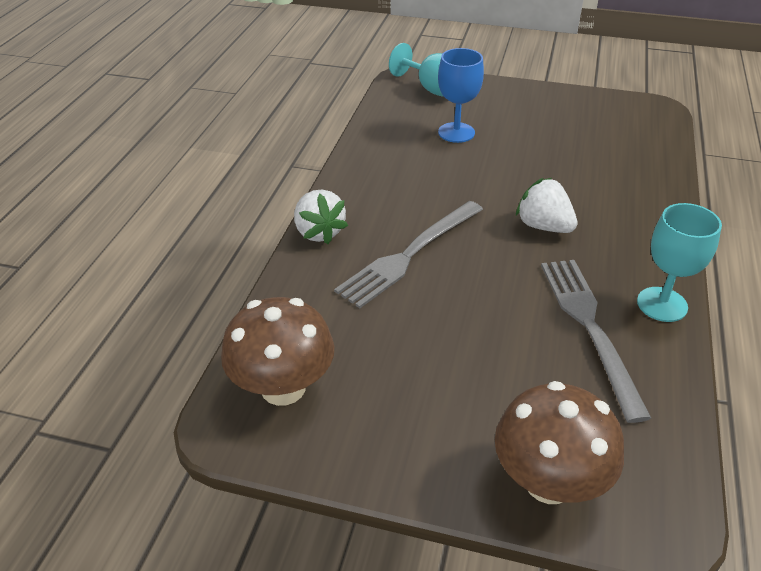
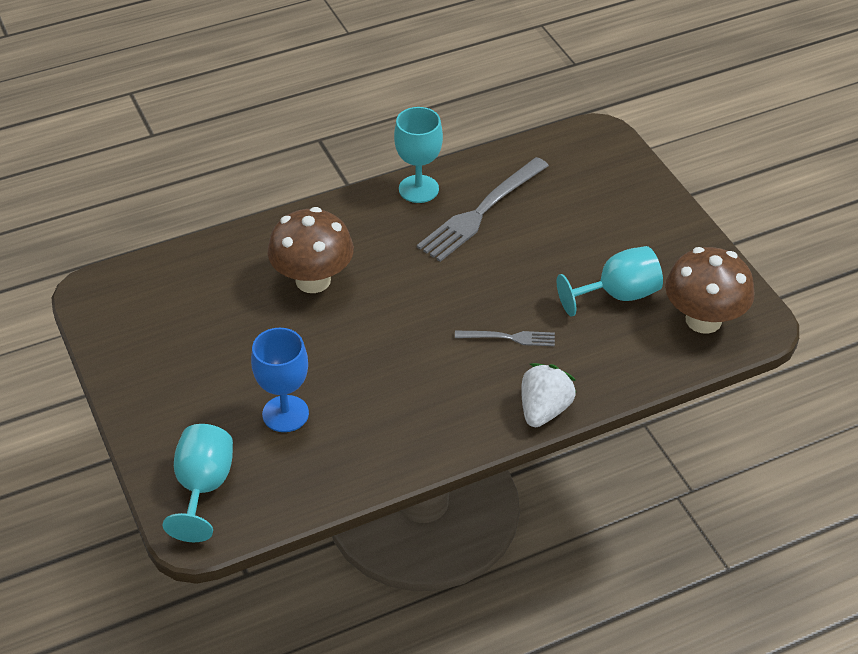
camera: 130 degrees left, 5 degrees up
grey fork [334,201,483,308] -> grey fork [455,331,555,346], size x0.52
brown mushroom [495,381,624,504] -> brown mushroom moved to [268,207,354,293]
white strawberry [516,178,578,233] -> none
none -> turquoise goblet [557,246,663,317]

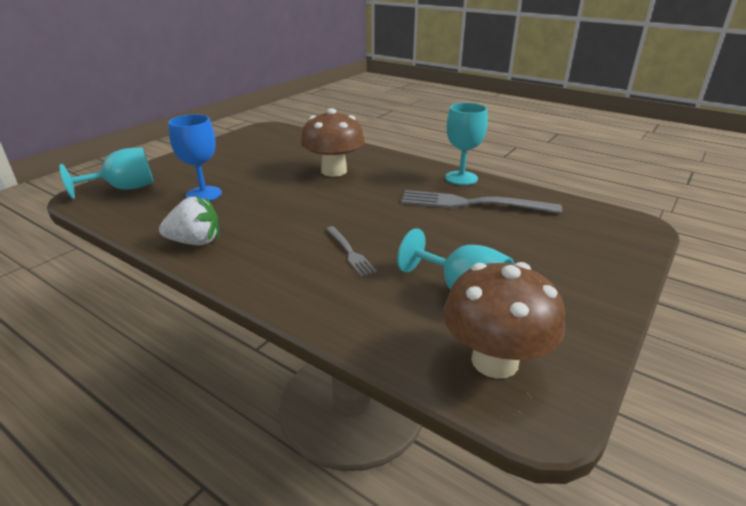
camera: 60 degrees right, 15 degrees down
white strawberry [521,363,576,427] -> white strawberry moved to [159,196,219,245]

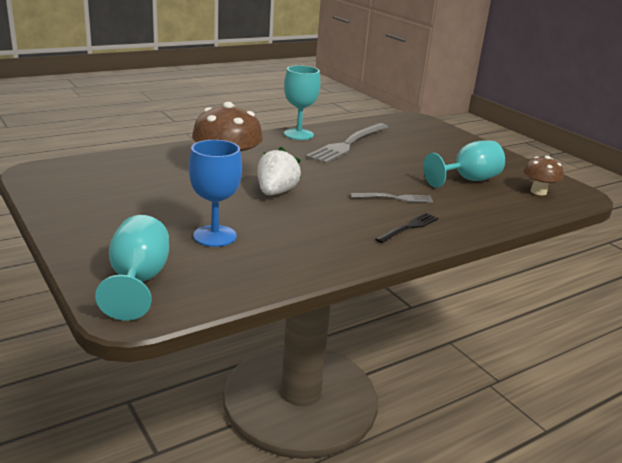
camera: 70 degrees left, 5 degrees down
white strawberry [159,196,219,245] -> white strawberry moved to [257,147,301,195]
brown mushroom [443,262,565,379] -> brown mushroom [523,155,563,195], size x0.56
none -> black fork [375,213,438,243]

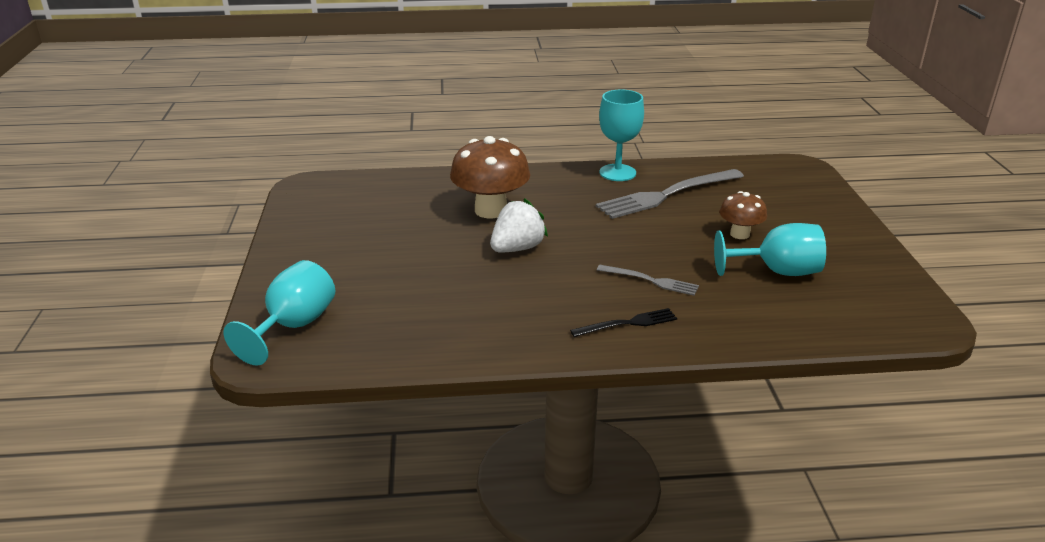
camera: 30 degrees right, 5 degrees up
blue goblet [189,140,242,247] -> none
brown mushroom [523,155,563,195] -> brown mushroom moved to [719,191,767,239]

